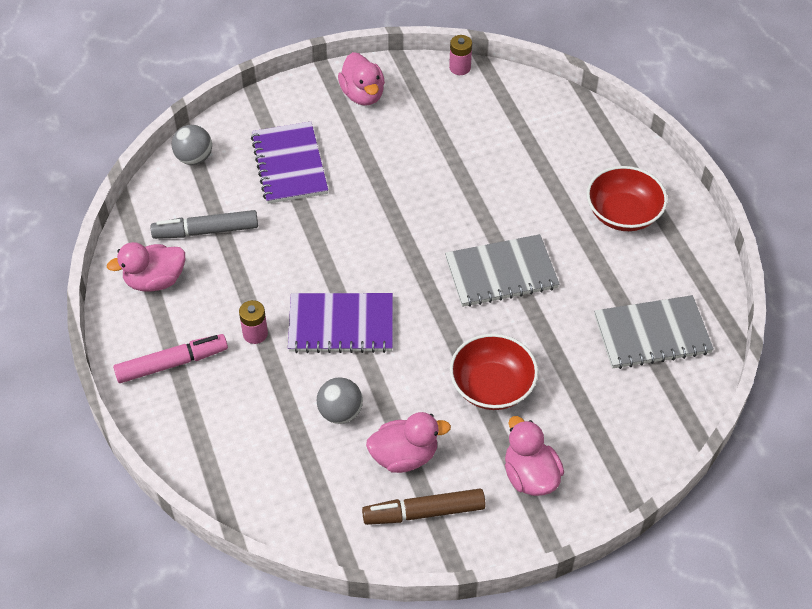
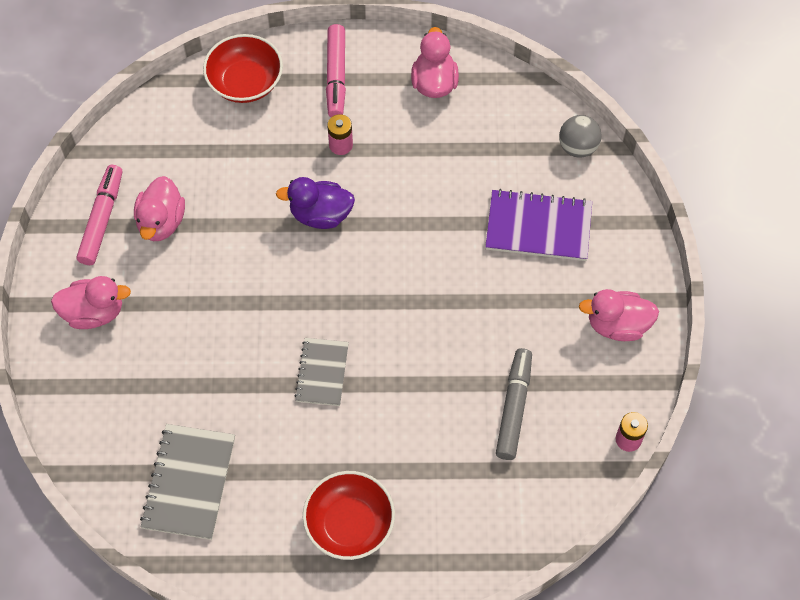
camera: 110 degrees right, 10 degrees up
grey marker [151,210,258,239] -> grey marker moved to [496,348,532,460]
purple notebook [288,293,393,353] -> purple duck [276,177,355,229]
grey ball [317,377,363,424] -> none
brown marker [362,489,486,525] -> pink marker [77,165,122,265]
grey notebook [445,234,560,307] -> grey notebook [294,338,349,406], size x0.65
red bowl [450,334,538,410] -> red bowl moved to [203,34,283,103]

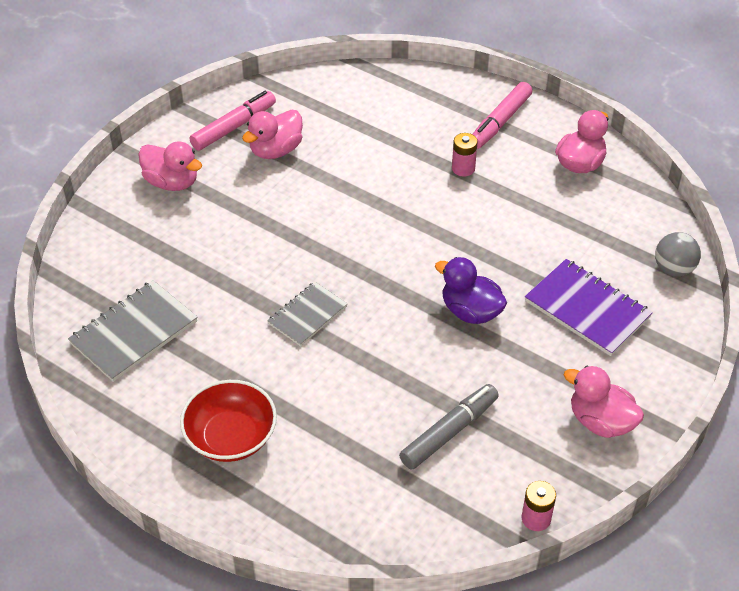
camera: 35 degrees right, 15 degrees down
red bowl [203,34,283,103] -> none
purple duck [276,177,355,229] -> purple duck moved to [435,257,507,324]

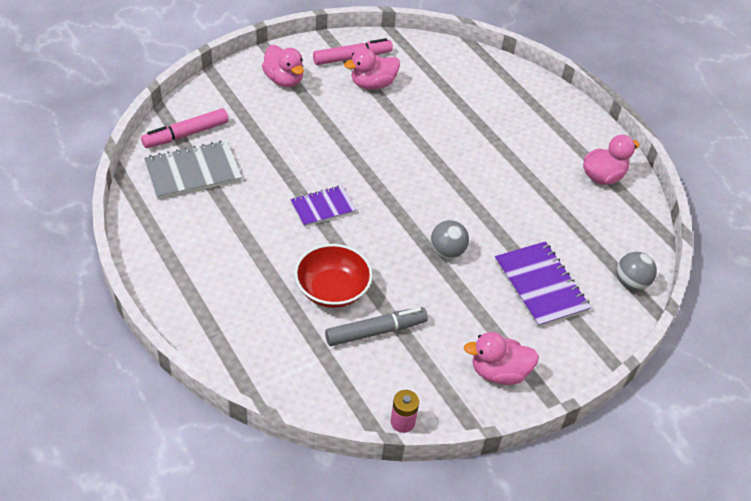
camera: 20 degrees right, 0 degrees up
red bowl [180,380,277,462] -> red bowl moved to [295,244,373,308]
grey notebook [267,282,347,346] -> purple notebook [290,185,356,227]
purple duck [435,257,507,324] -> grey ball [431,220,469,259]
pink battery [452,133,478,177] -> none
pink marker [472,82,532,149] -> pink marker moved to [141,108,229,148]
pink duck [564,366,644,438] -> pink duck turned 60 degrees counterclockwise [464,332,539,385]

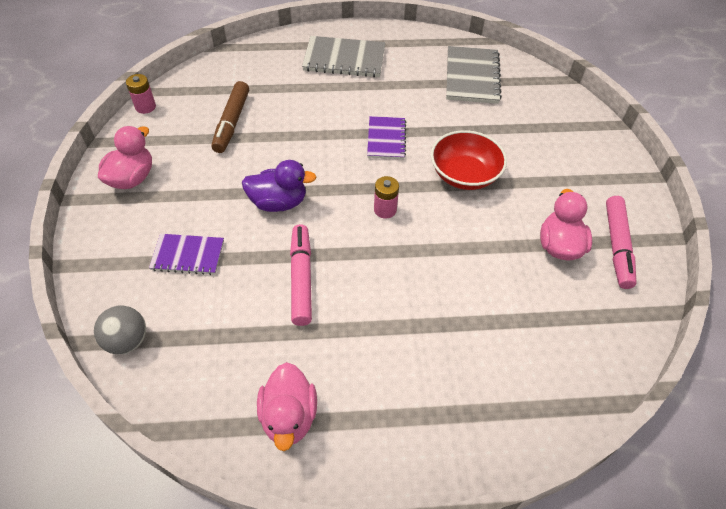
camera: 120 degrees right, 5 degrees up
pink marker [141,108,229,148] -> pink marker moved to [290,224,312,326]
pink duck [262,45,304,87] -> none
red bowl [295,244,373,308] -> red bowl moved to [431,130,507,190]
grey marker [325,307,428,346] -> brown marker [211,81,249,153]
grey ball [431,220,469,259] -> purple duck [242,160,316,212]
purple notebook [495,241,591,327] -> purple notebook [149,234,224,275], size x0.65
none -> grey notebook [302,36,385,77]
none -> pink battery [374,176,399,219]

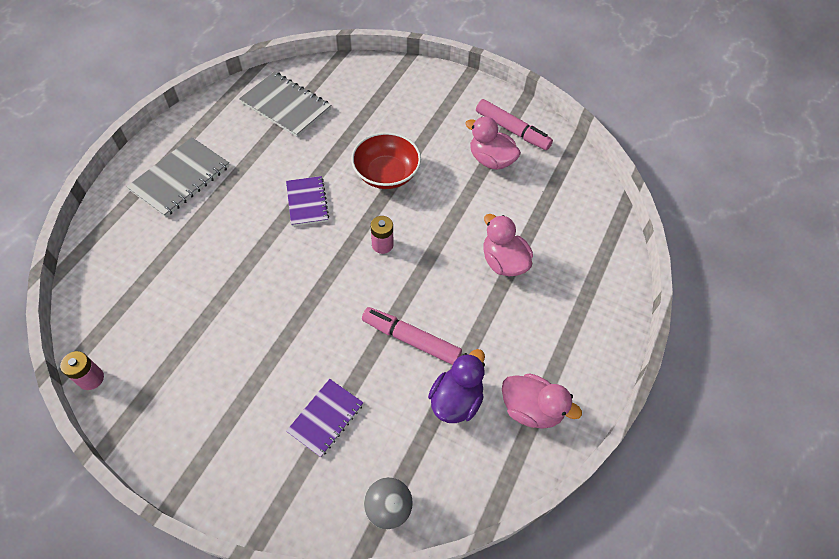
camera: 60 degrees left, 5 degrees up
pink duck [98,126,152,189] -> pink duck moved to [483,214,533,276]
brown marker [211,81,249,153] -> none
purple duck [242,160,316,212] -> purple duck moved to [428,349,485,423]
purple notebook [367,116,406,159] -> purple notebook turned 45 degrees clockwise [286,176,329,226]

